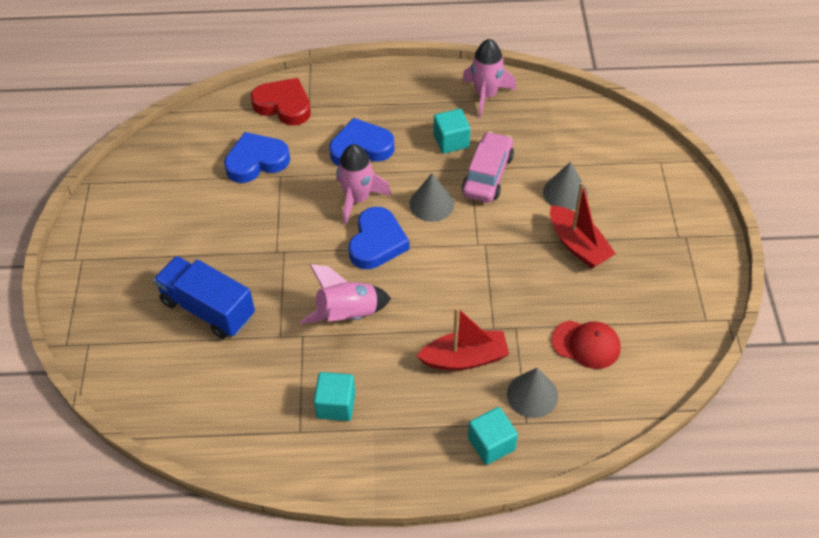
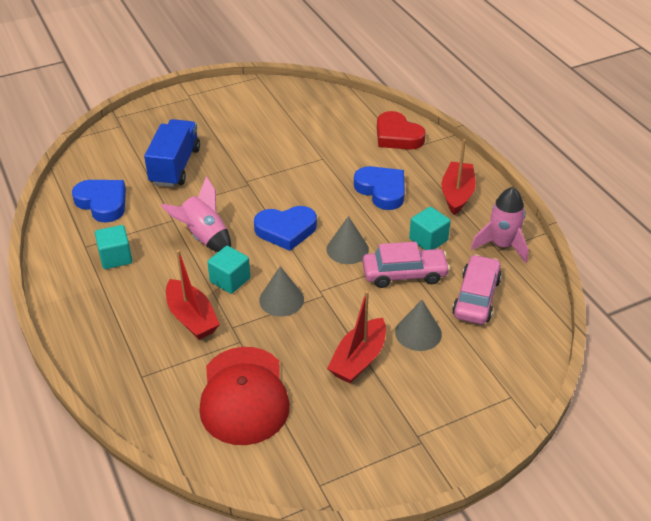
camera: 65 degrees right, 10 degrees down
blue heart [224,132,290,183] -> blue heart moved to [72,180,126,223]
red heart [251,78,311,126] -> red heart turned 135 degrees clockwise [377,111,426,150]
pink rocket [336,144,392,224] -> none
turquoise cube [468,407,518,465] -> turquoise cube moved to [207,246,250,294]
grey cone [507,368,558,418] -> grey cone moved to [259,266,304,316]
red cap [551,320,621,369] -> red cap [199,347,290,445], size x1.73
none -> red boat [442,139,476,215]
none -> pink car [452,254,502,324]

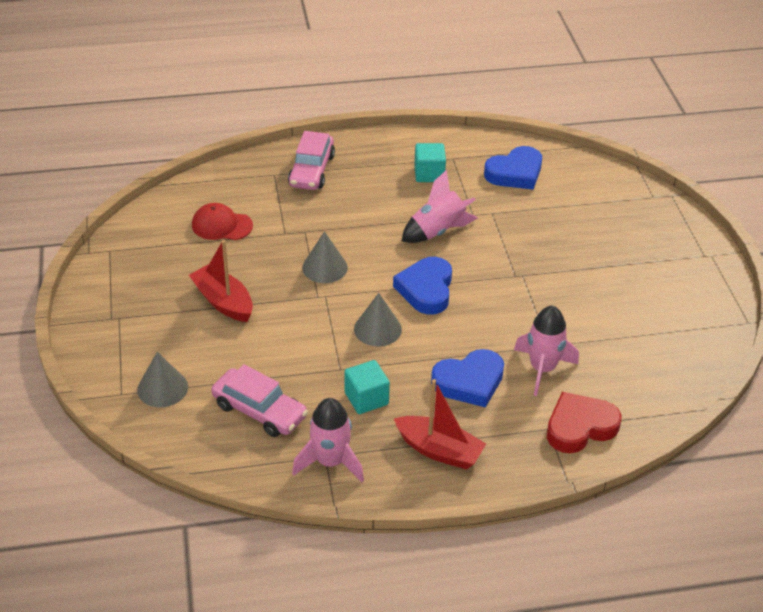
camera: 105 degrees right, 0 degrees up
blue truck [144,119,200,187] -> none
red boat [166,250,220,340] -> none
red cap [199,347,290,445] -> red cap [192,203,253,240], size x0.58
turquoise cube [207,246,250,294] -> none
pink car [362,242,450,288] -> pink car moved to [288,131,335,190]
grey cone [395,300,442,351] -> grey cone moved to [137,352,188,407]
none -> pink rocket [514,305,579,396]

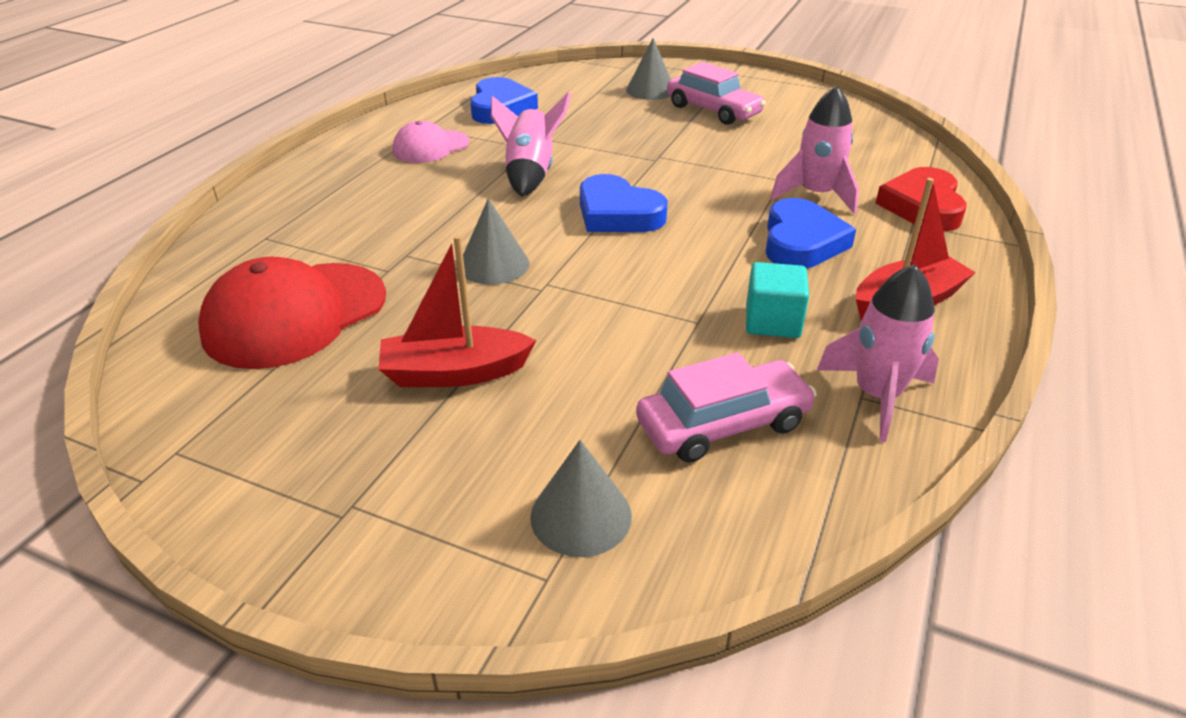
camera: 55 degrees left, 5 degrees down
red cap [192,203,253,240] -> red cap [198,257,386,369], size x1.73
pink car [288,131,335,190] -> pink car moved to [667,62,766,125]
grey cone [354,293,402,346] -> grey cone moved to [626,38,671,100]
turquoise cube [414,143,446,182] -> pink cap [393,121,469,163]

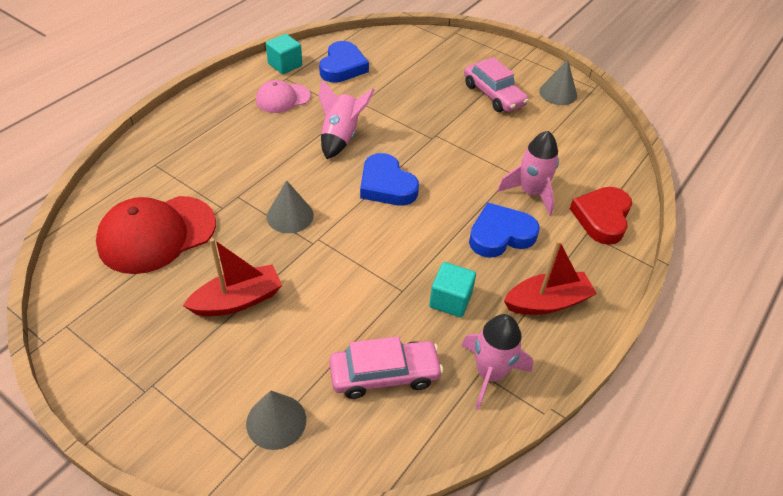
camera: 10 degrees right, 10 degrees up
red boat [378,235,536,387] -> red boat turned 150 degrees clockwise [183,238,282,316]
grey cone [626,38,671,100] -> grey cone moved to [539,59,577,105]
blue heart [765,198,856,269] -> blue heart turned 135 degrees counterclockwise [469,202,540,258]
none -> turquoise cube [266,34,302,74]

